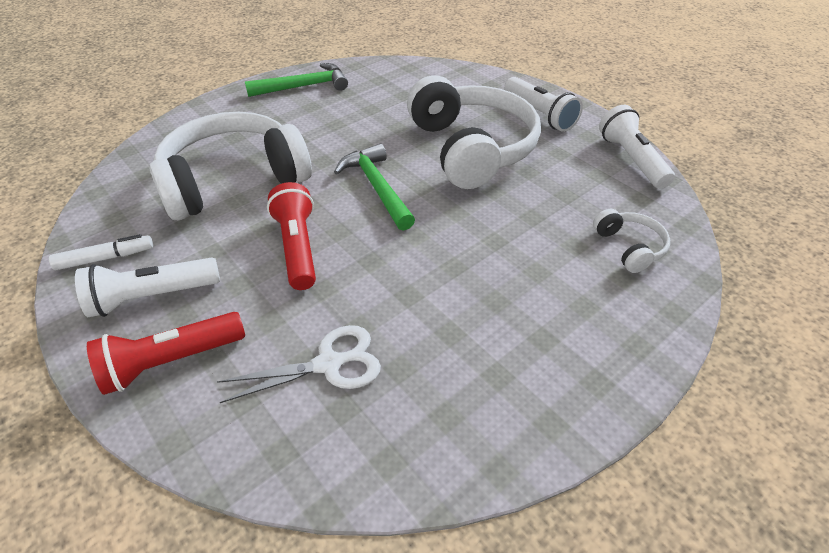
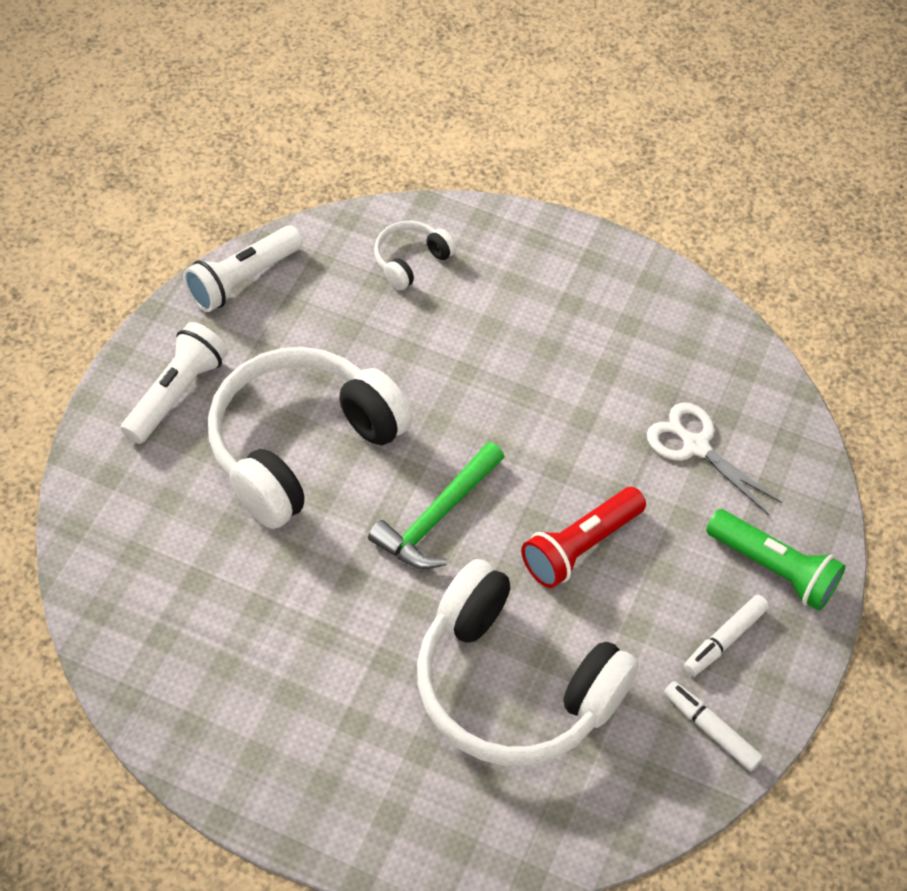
camera: 120 degrees left, 10 degrees up
white flashlight [75,257,220,317] -> white marker [684,595,769,676]
red flashlight [87,312,245,395] -> green flashlight [706,509,846,611]
green hammer [245,63,348,97] -> none

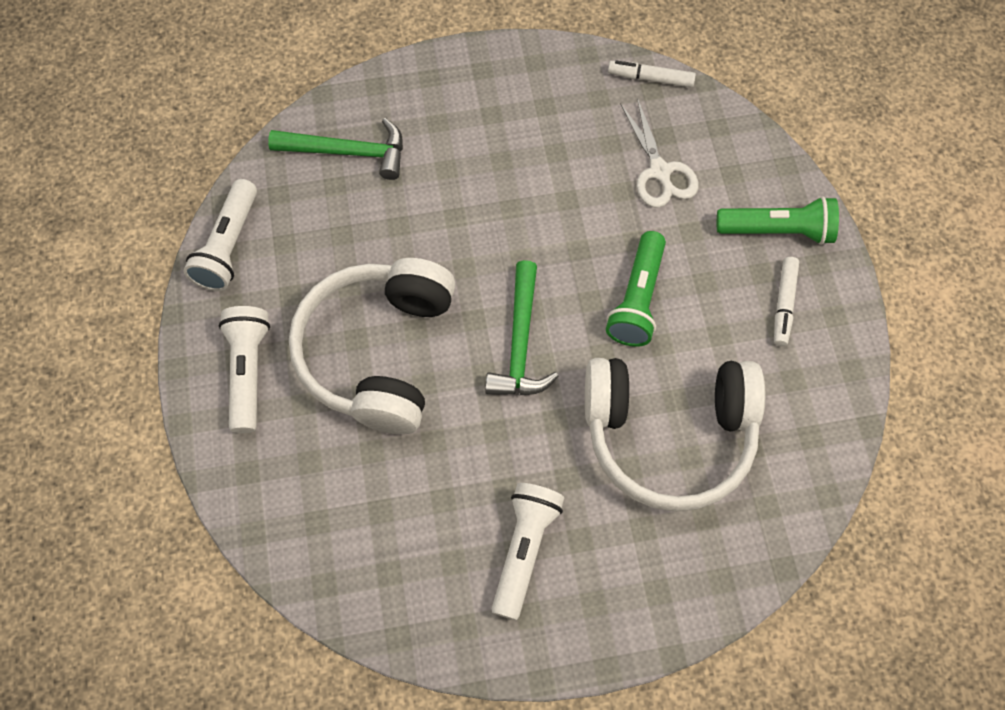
camera: 30 degrees left, 10 degrees up
white headphones [374,221,456,290] -> green hammer [268,118,403,180]
red flashlight [521,487,646,588] -> green flashlight [606,231,666,347]
white scissors [647,402,783,515] -> white scissors turned 120 degrees counterclockwise [620,98,699,208]
white marker [664,681,763,771] -> white marker moved to [608,60,696,88]
none -> white flashlight [491,483,564,620]

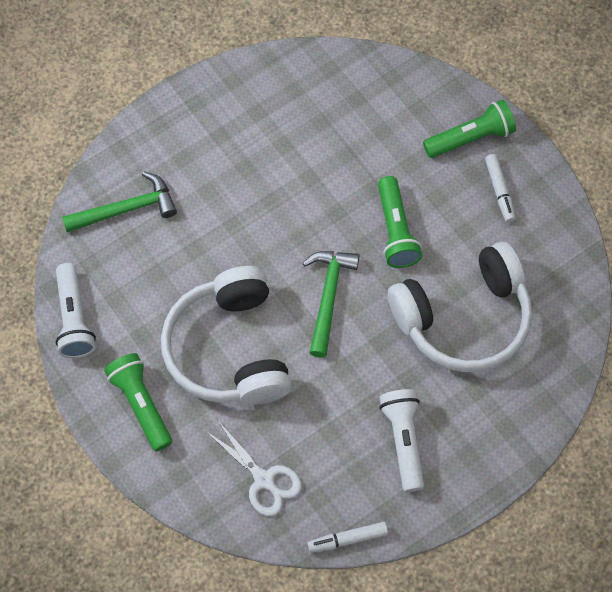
camera: 25 degrees left, 0 degrees up
white flashlight [219,306,270,433] -> green flashlight [104,353,172,451]
green hammer [485,260,558,395] -> green hammer turned 150 degrees counterclockwise [303,251,359,358]
white marker [608,60,696,88] -> white marker moved to [307,522,388,553]
white scissors [620,98,699,208] -> white scissors moved to [206,421,302,516]

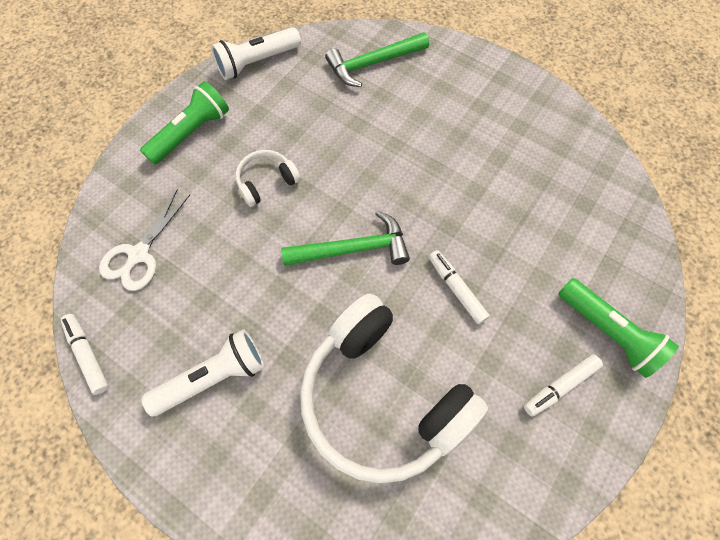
camera: 70 degrees right, 0 degrees up
green hammer [62,172,177,232] -> green hammer turned 105 degrees clockwise [325,32,429,87]
white headphones [161,266,292,405] -> white headphones [235,150,301,207], size x0.44
green flashlight [378,176,422,268] -> white marker [429,250,490,324]

